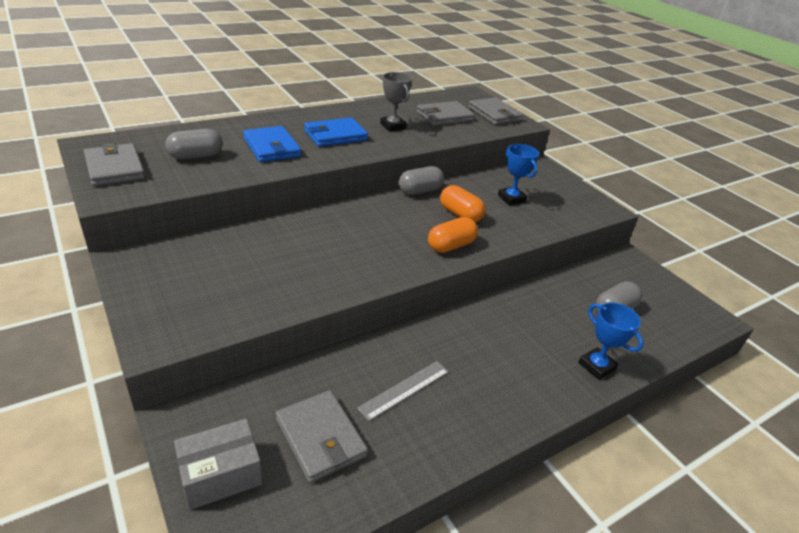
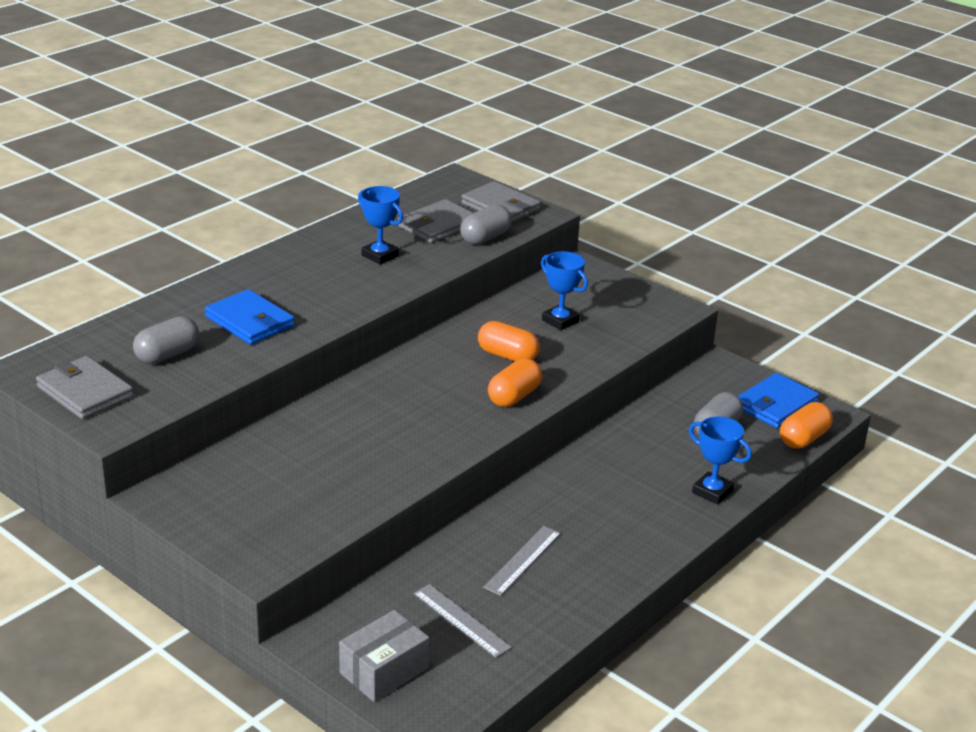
camera: 15 degrees left, 5 degrees down
grey wallet [276,390,368,483] -> grey ruler [414,584,512,658]
blue wallet [304,118,368,147] -> blue wallet moved to [738,373,819,428]
grey trophy [380,72,412,131] -> blue trophy [358,186,403,265]
grey capsule [398,166,444,195] -> grey capsule moved to [460,204,512,245]
none -> orange capsule [780,402,833,449]

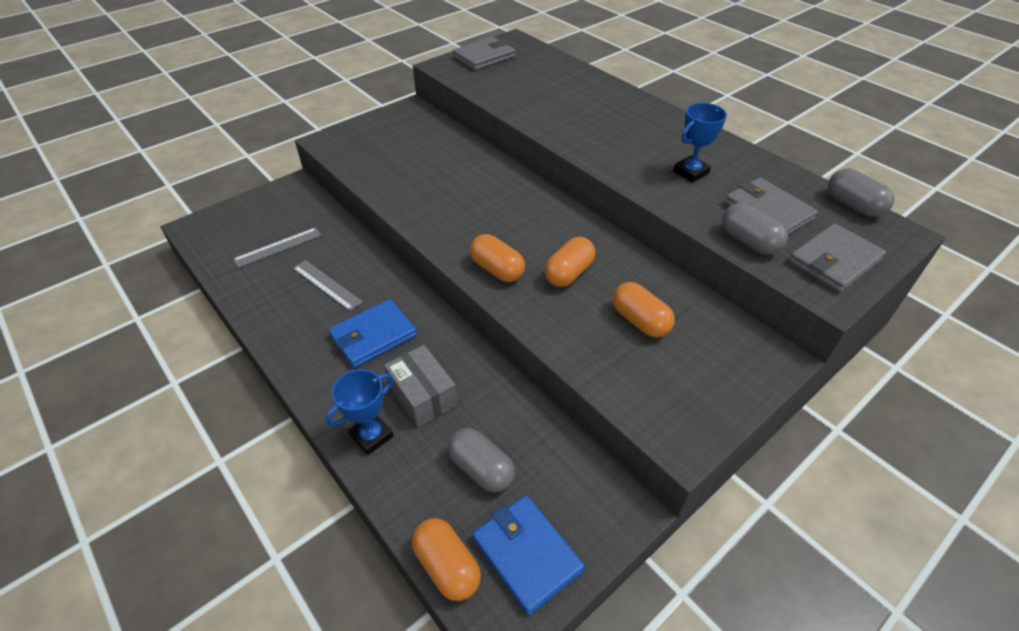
camera: 100 degrees right, 15 degrees up
grey capsule [133,316,199,364] -> grey capsule moved to [828,168,894,217]
blue wallet [205,289,295,345] -> blue wallet moved to [329,299,417,368]
grey box [339,610,429,702] -> grey box moved to [384,345,458,427]
blue trophy [541,251,588,330] -> orange capsule [613,282,675,338]

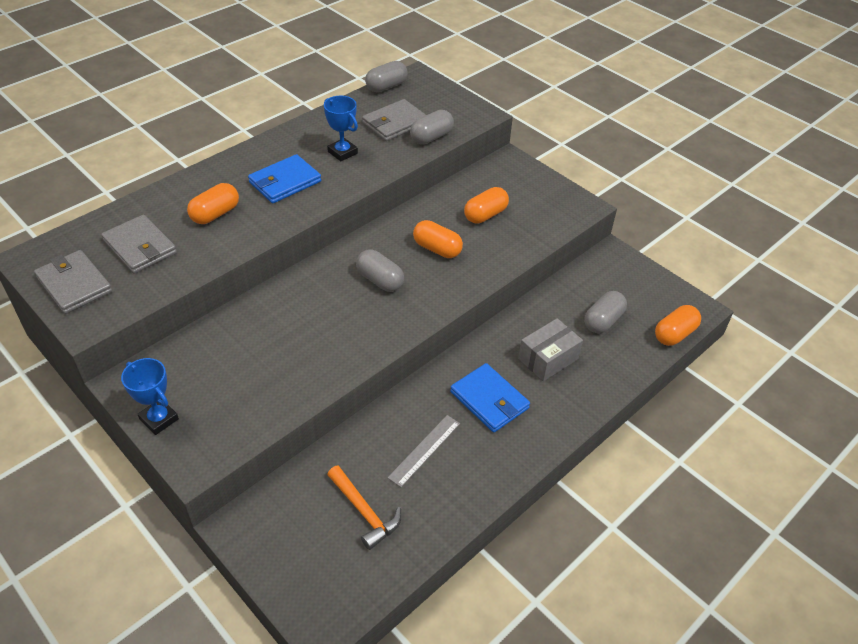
camera: 95 degrees left, 0 degrees up
grey ruler [233,227,321,268] -> orange hammer [327,465,401,550]
blue trophy [326,369,393,455] -> blue trophy moved to [121,358,179,435]
orange capsule [470,234,525,282] -> orange capsule moved to [187,183,239,224]
blue wallet [472,495,585,615] -> blue wallet moved to [248,154,321,203]
grey wallet [789,223,886,293] -> grey wallet moved to [101,214,177,274]
none -> grey capsule [356,249,404,292]

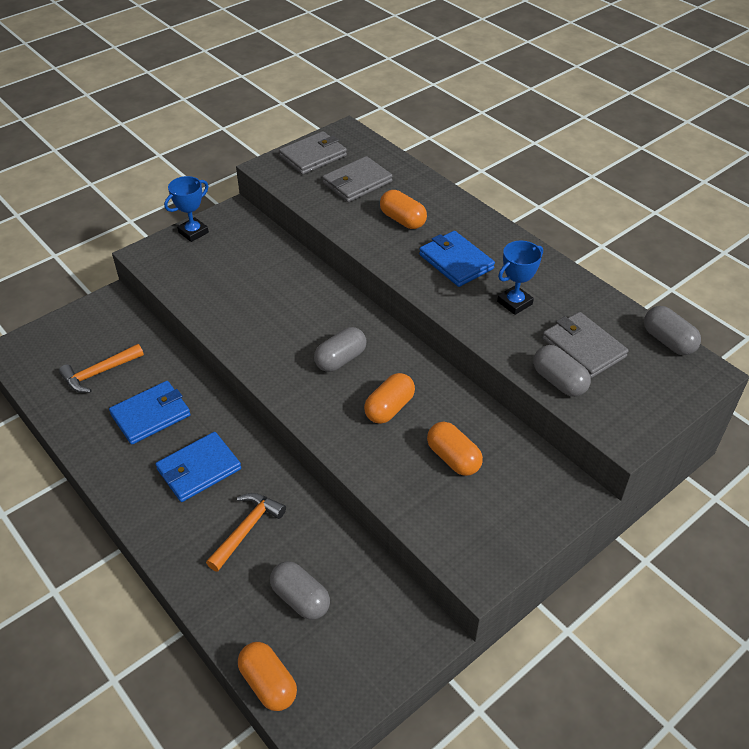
camera: 95 degrees right, 0 degrees up
grey ruler [388,415,460,487] -> blue wallet [109,381,191,445]
grey box [518,318,583,381] -> orange hammer [206,493,286,572]

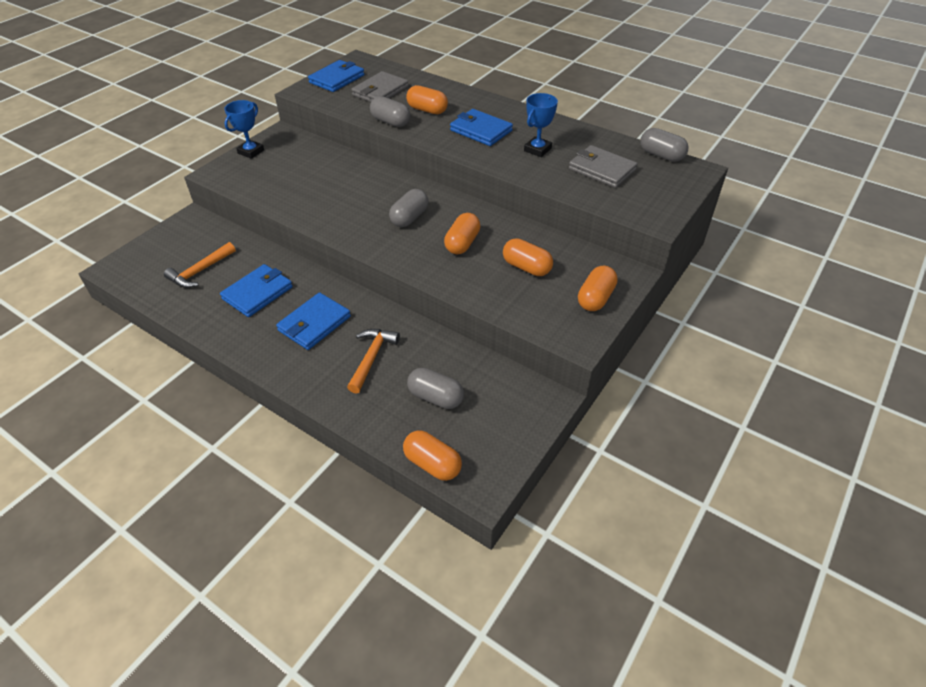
camera: 15 degrees left, 0 degrees up
grey wallet [279,131,347,175] -> blue wallet [308,60,364,92]
grey capsule [533,345,591,397] -> grey capsule moved to [370,96,410,127]
none -> orange capsule [578,265,618,311]

